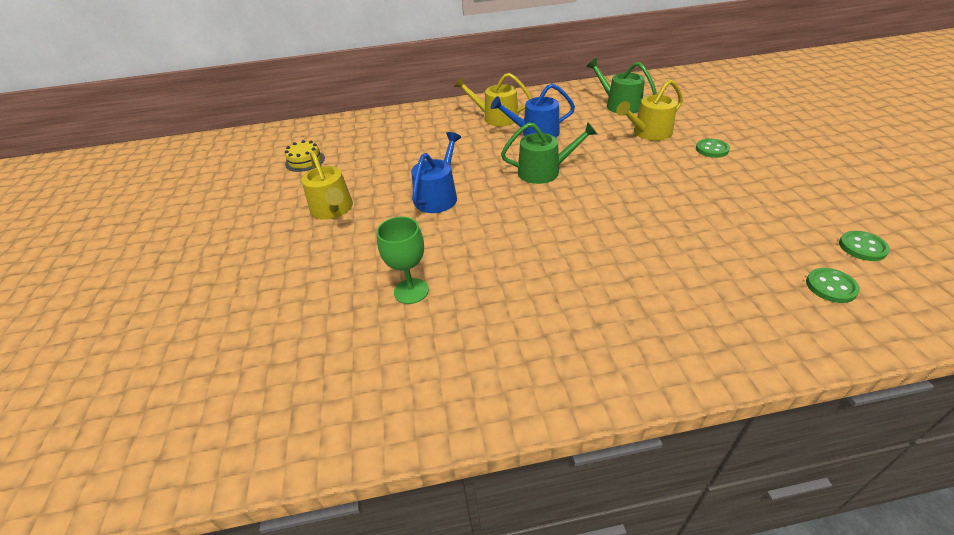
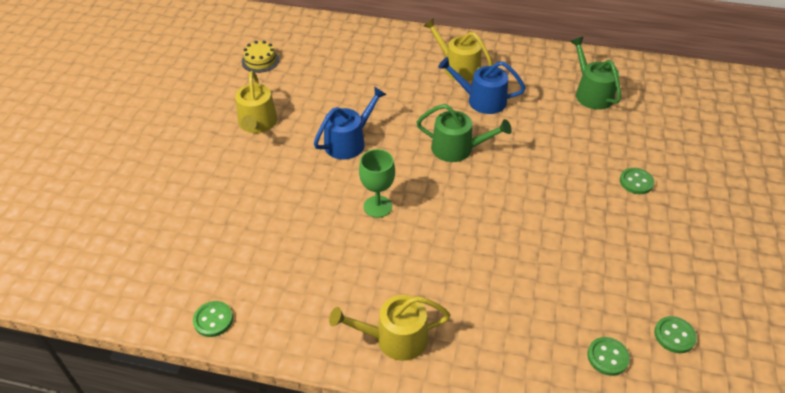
camera: 20 degrees right, 5 degrees up
green goblet [377,217,429,304] -> green goblet moved to [359,149,395,218]
yellow watering can [616,80,683,141] -> yellow watering can moved to [329,295,451,361]
none -> green button [193,301,233,337]

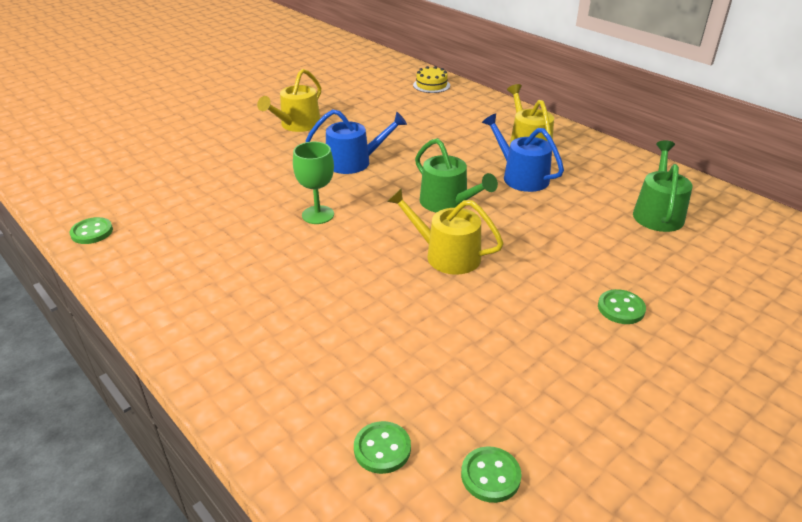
camera: 35 degrees right, 10 degrees down
yellow cake [242,41,279,73] -> yellow cake moved to [413,66,450,93]
yellow watering can [329,295,451,361] -> yellow watering can moved to [387,188,504,275]

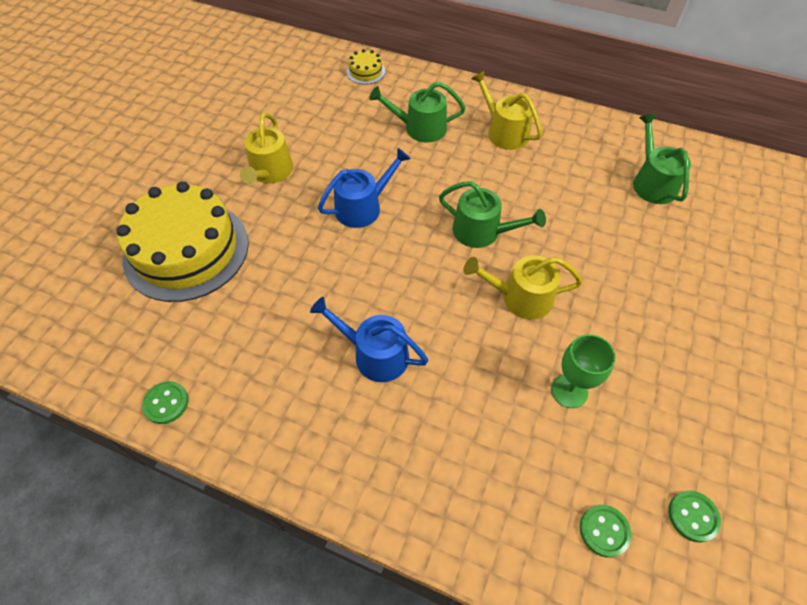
camera: 25 degrees left, 20 degrees up
green goblet [293,142,334,224] -> green goblet moved to [551,334,615,408]
blue watering can [482,113,564,192] -> blue watering can moved to [310,297,428,382]
green button [598,289,646,324] -> none
none -> yellow cake [116,182,249,302]
none -> green watering can [369,82,466,143]

